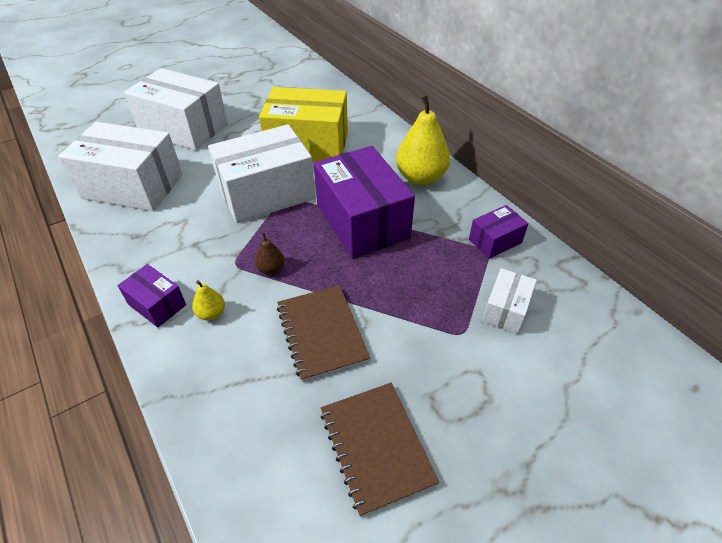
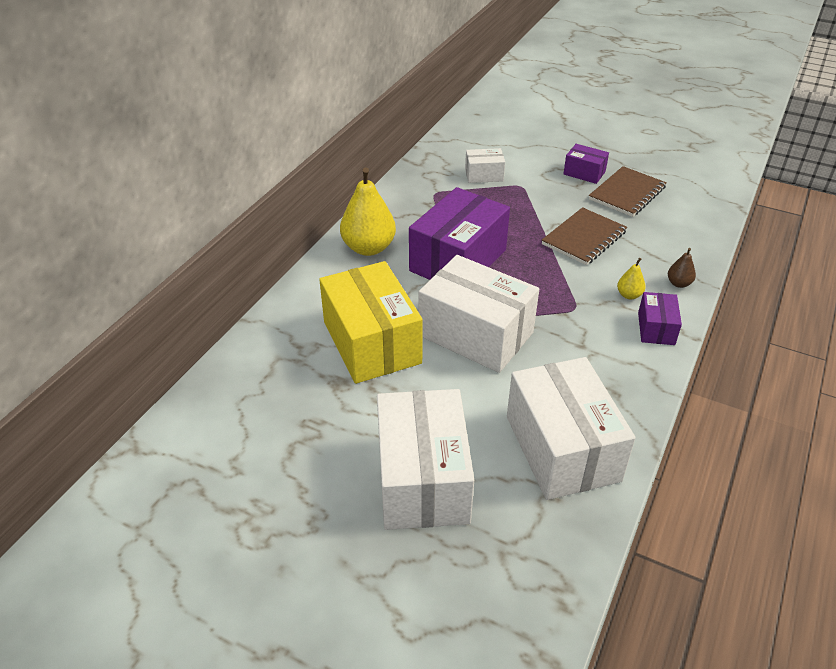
camera: 120 degrees left, 5 degrees down
brown pear [255,232,284,274] -> brown pear moved to [668,248,696,288]
purple box [469,205,528,259] -> purple box moved to [563,144,609,184]

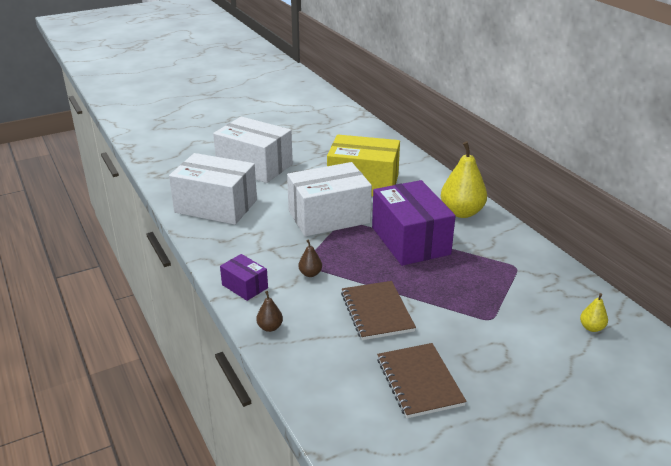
camera: 125 degrees right, 10 degrees down
white box [465,148,505,183] -> none
purple box [563,144,609,184] -> none
yellow pear [617,258,646,299] -> yellow pear moved to [580,293,608,332]
none -> brown pear [298,240,322,277]

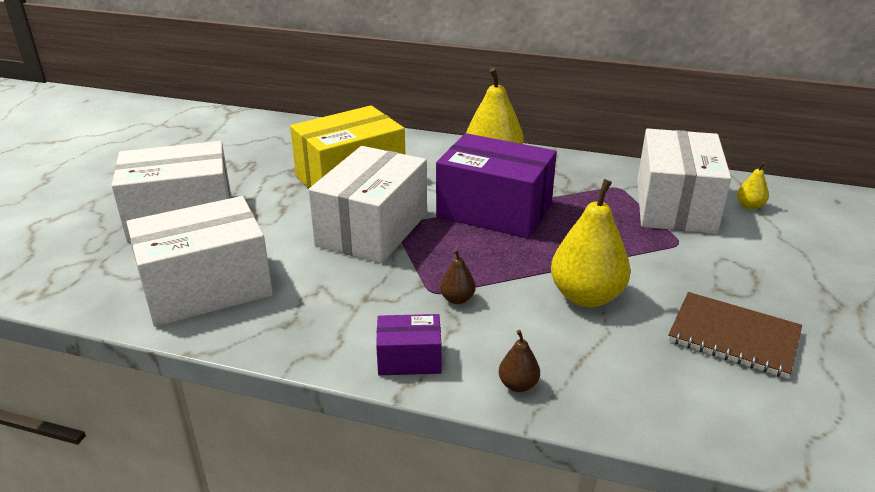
camera: 45 degrees left, 0 degrees up
brown notebook [341,281,416,340] -> yellow pear [551,179,631,307]
none -> white box [637,128,731,234]

